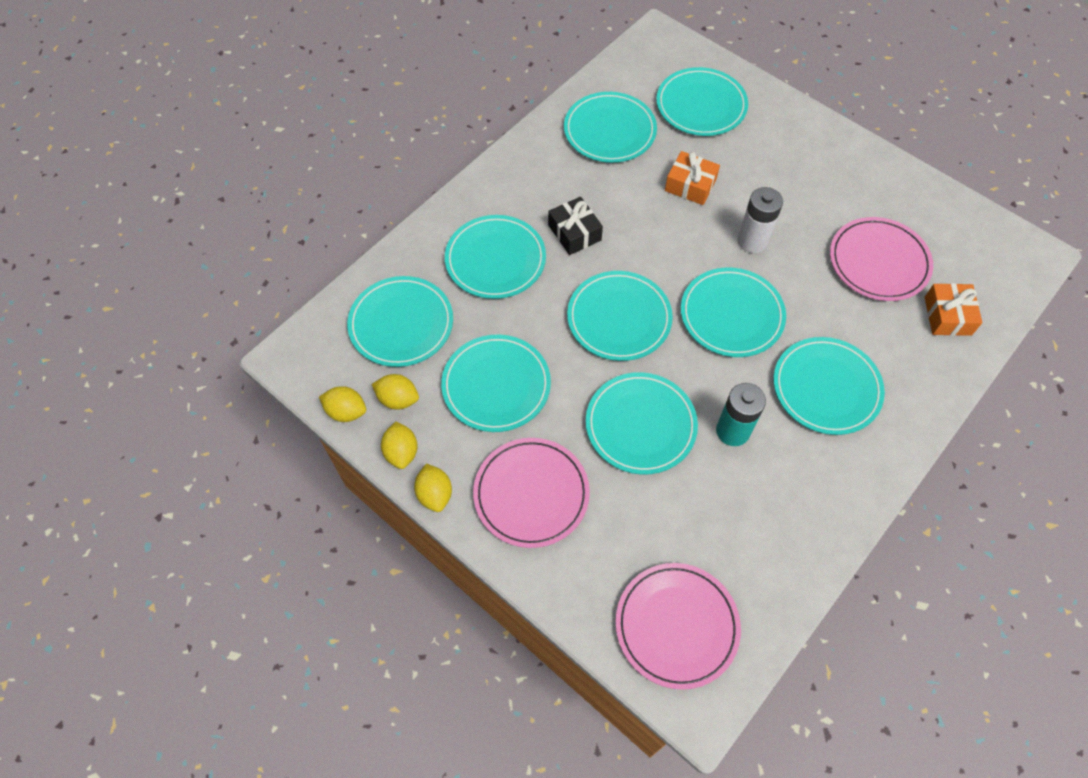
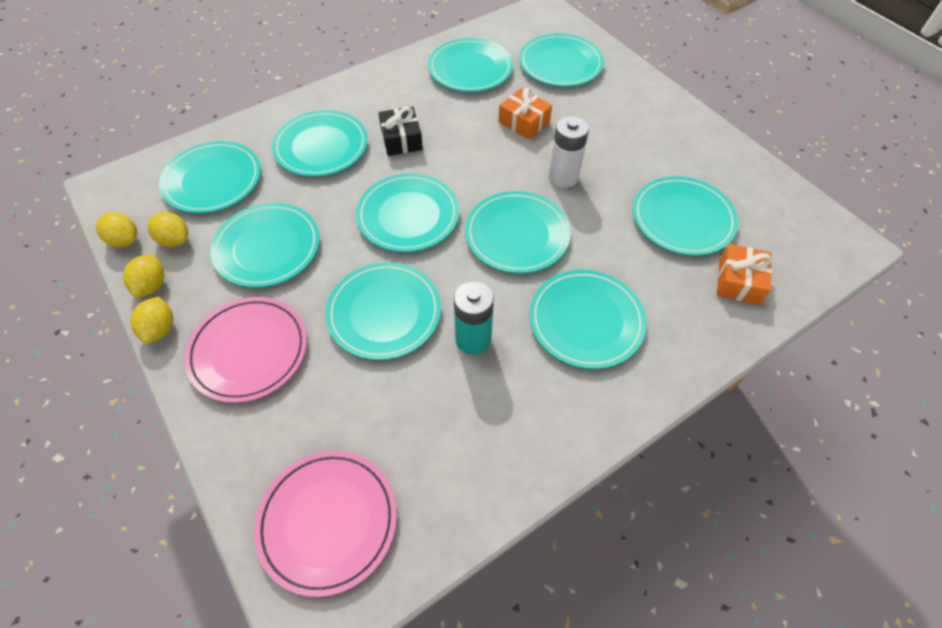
camera: 15 degrees right, 5 degrees down
pink plate [830,217,933,301] -> turquoise plate [633,176,738,256]

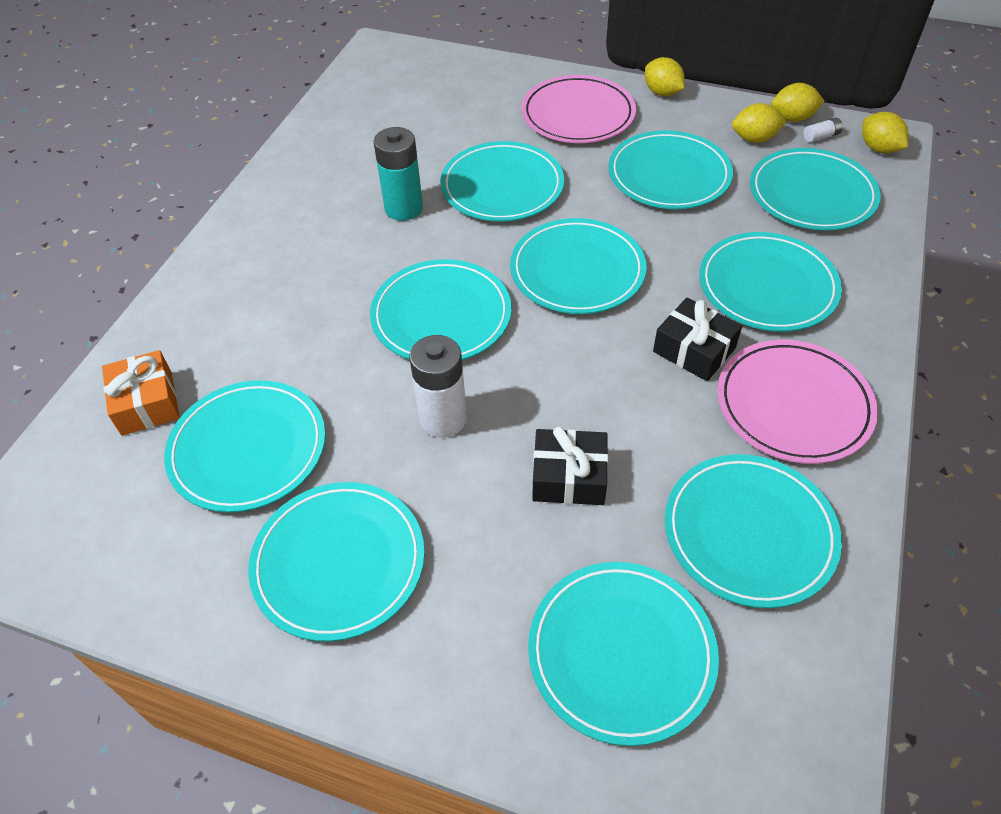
camera: 145 degrees right, 5 degrees down
yellow lemon [123,254,164,297] -> yellow lemon moved to [862,112,908,153]
pink plate [254,451,397,597] -> pink plate moved to [717,340,878,464]
orange gift [499,88,552,140] -> black gift [532,427,608,505]
turquoise plate [530,270,647,369] -> turquoise plate moved to [248,482,425,642]
none -> white battery [803,118,843,143]

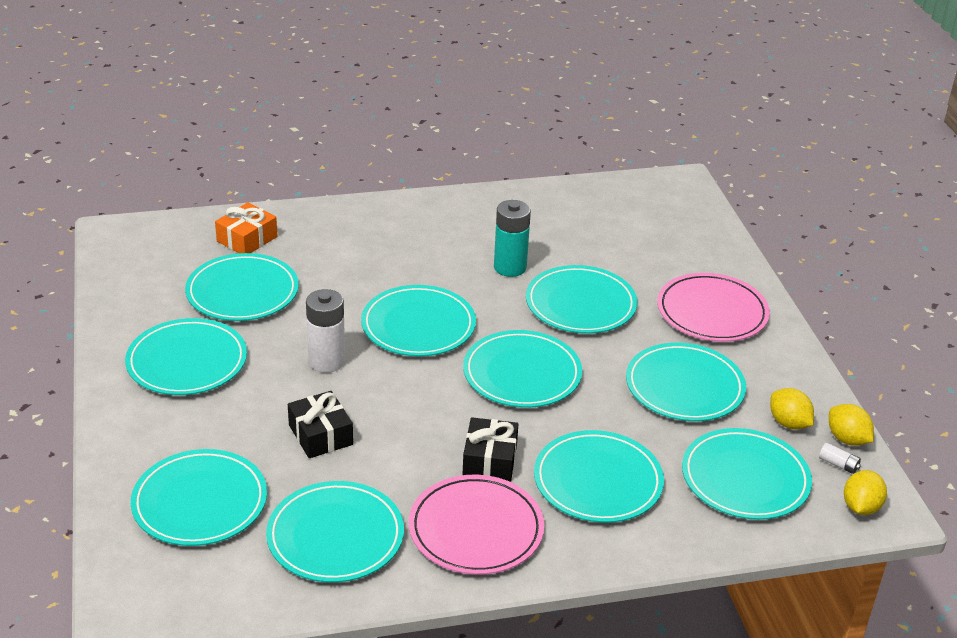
camera: 55 degrees right, 15 degrees down
yellow lemon [645,57,685,96] -> none

